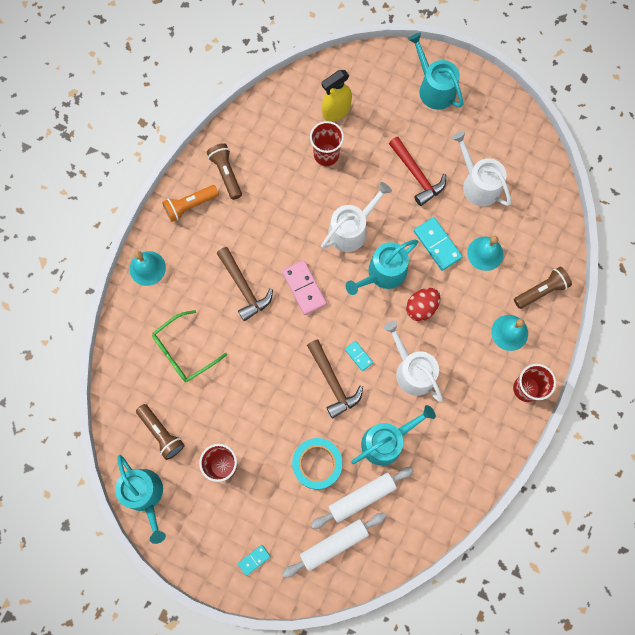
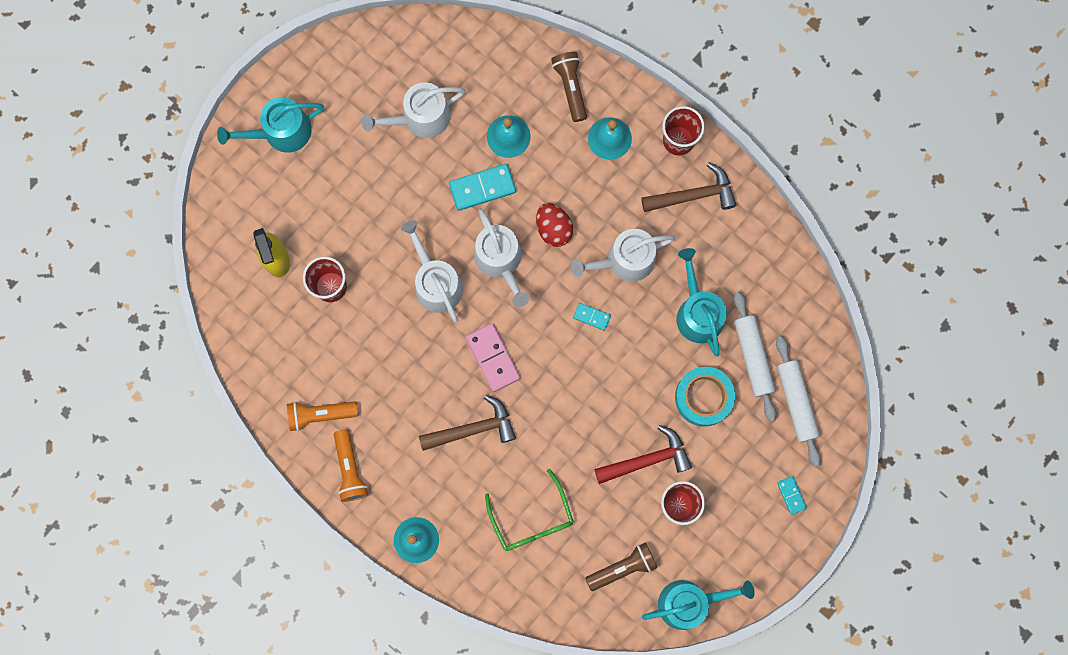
camera: 75 degrees left, 5 degrees up
brown flashlight [207,143,242,200] -> orange flashlight [287,401,358,431]
pink domino [282,260,327,315] -> pink domino turned 75 degrees clockwise [465,323,520,392]
brown hammer [307,339,363,419] -> brown hammer moved to [641,162,736,212]
turquoise domino [345,341,373,371] -> turquoise domino turned 45 degrees clockwise [573,303,611,331]
turquoise watering can [346,239,418,295] -> white watering can [474,208,530,307]
red hammer [389,137,446,206] -> red hammer moved to [594,425,692,484]

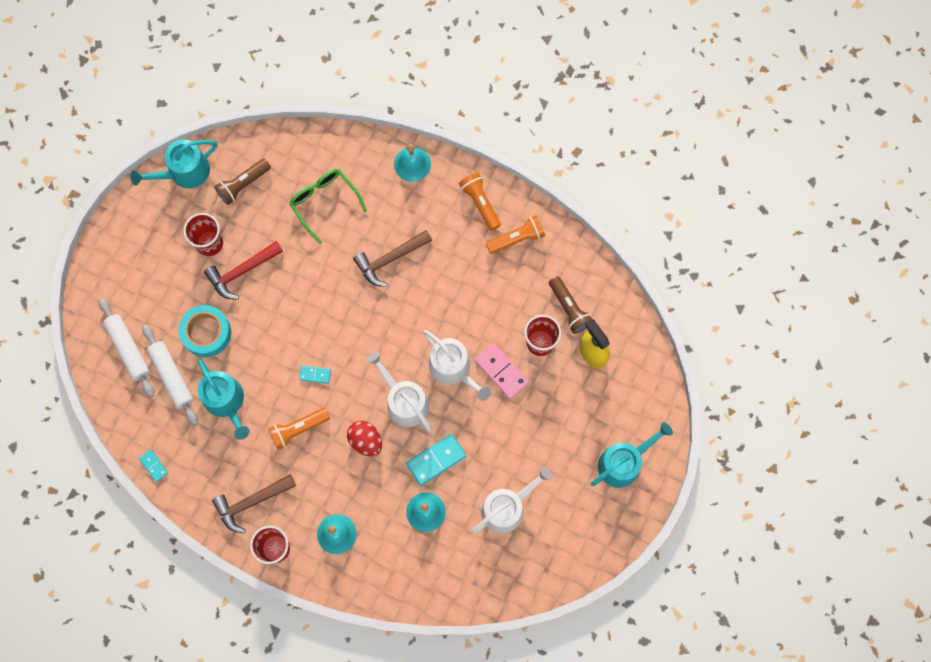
camera: 165 degrees right, 5 degrees down
pink domino [465,323,520,392] -> pink domino moved to [475,343,530,400]
brown flashlight [551,52,587,122] -> brown flashlight moved to [549,276,592,334]
white watering can [571,229,675,282] -> orange flashlight [268,408,330,450]
turquoise domino [777,476,807,515] -> turquoise domino moved to [139,450,168,482]

